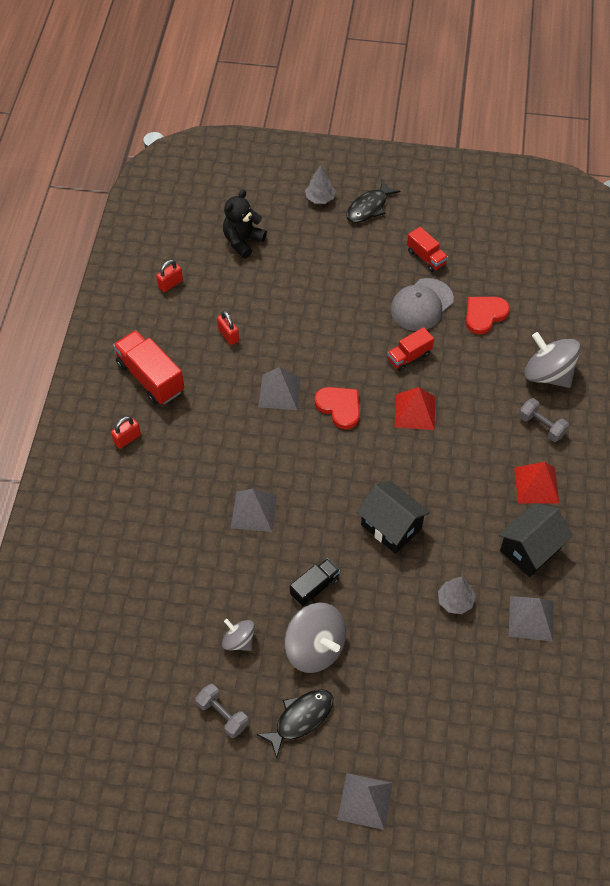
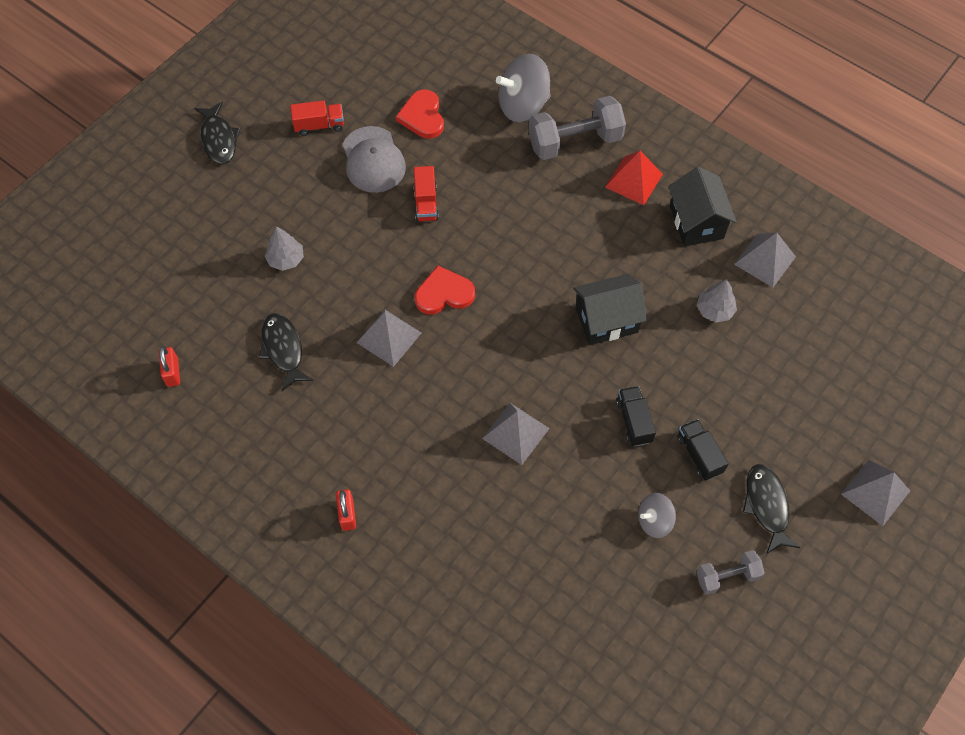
camera: 60 degrees left, 5 degrees up
red truck [113,330,184,404] -> none
red padlock [217,311,239,345] -> black fish [259,313,313,391]
black teddy bear [223,189,267,258] -> none
grey spinning top [284,603,346,673] -> black truck [677,419,728,481]
grey tree [305,165,335,204] -> grey tree moved to [265,226,304,271]
red pyramid [395,387,435,430] -> none
grey dumbbell [519,398,569,442] -> grey dumbbell [529,96,626,160], size x1.77

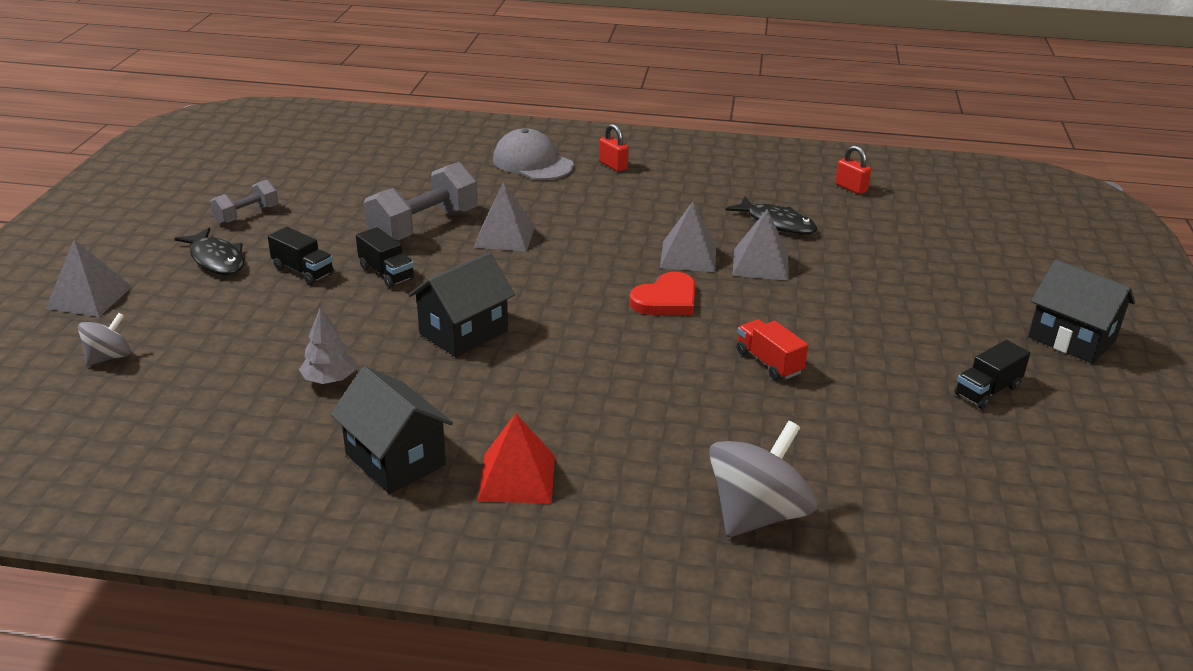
camera: 150 degrees right, 30 degrees down
black fish [194,101,240,164] -> black house [1028,259,1135,364]
grey tree [265,226,304,271] -> none
red truck [290,100,344,136] -> black truck [954,340,1030,409]
grey cap [343,126,406,193] -> grey cap moved to [493,128,574,180]
red heart [396,90,444,138] -> none
grey dumbbell [529,96,626,160] -> grey dumbbell moved to [364,162,478,241]
grey spinning top [638,493,676,538] -> grey spinning top moved to [78,313,131,366]
grey pyramid [734,233,796,288] -> grey pyramid moved to [732,209,788,281]

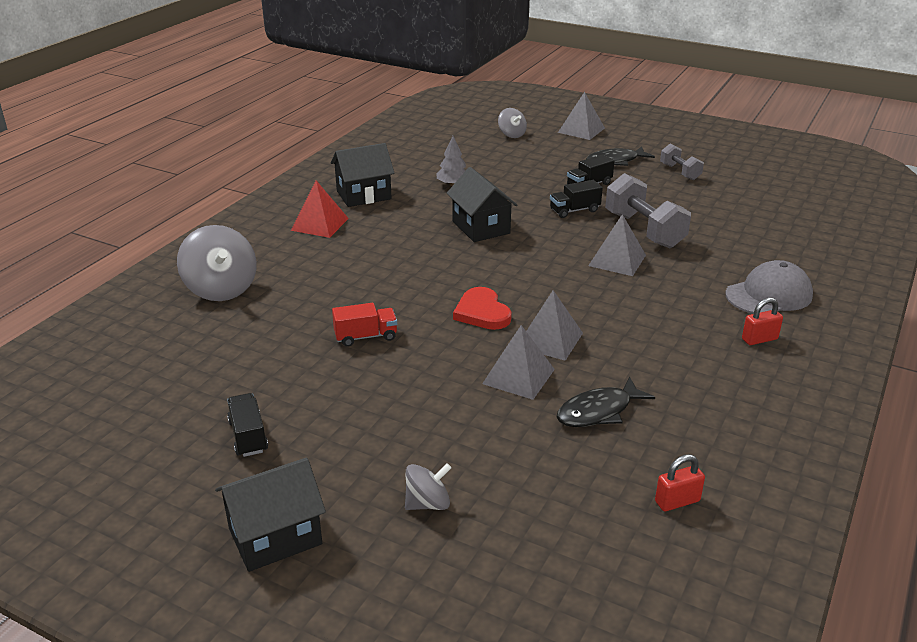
camera: 110 degrees right, 0 degrees up
none -> grey spinning top [405,463,451,510]

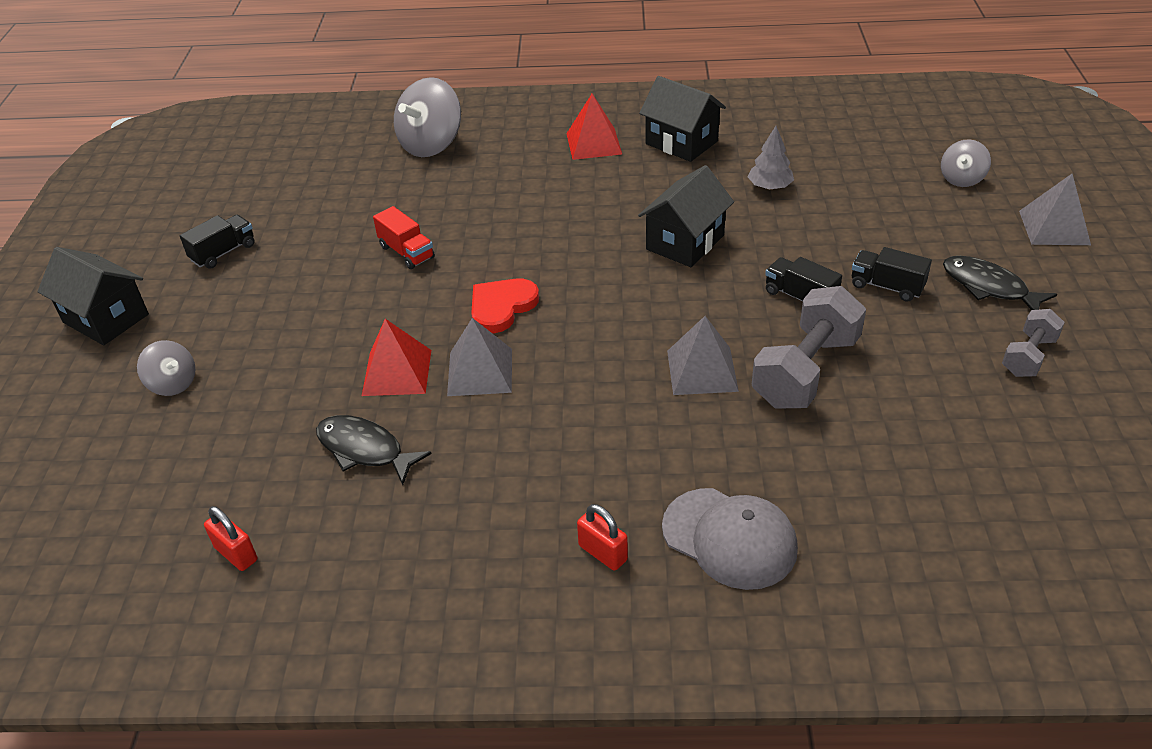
camera: 65 degrees right, 10 degrees up
grey pyramid [482,325,555,400] -> red pyramid [362,319,431,396]

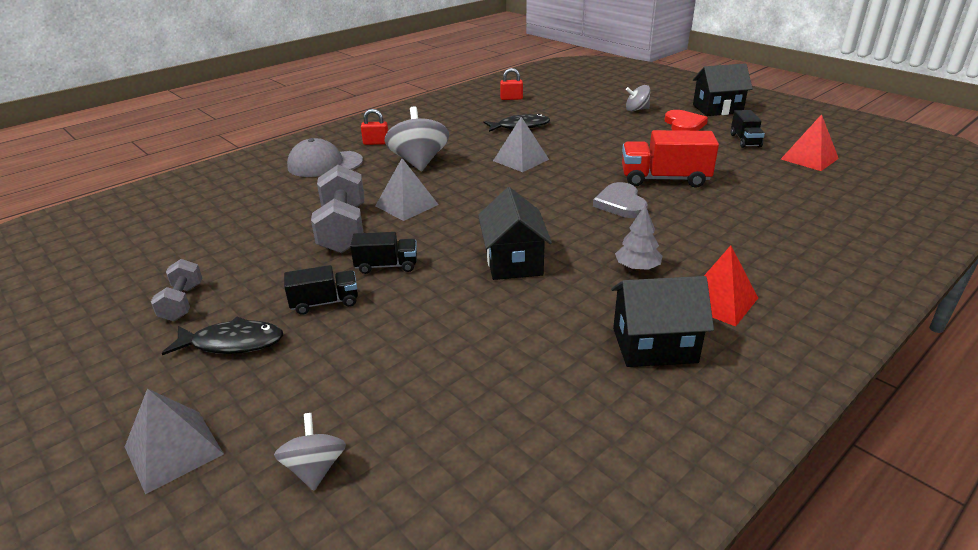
camera: 135 degrees right, 10 degrees down
red pyramid [362,319,431,396] -> red pyramid moved to [781,114,839,171]
red truck [373,206,435,269] -> red truck [622,130,719,188], size x1.70
grey spinning top [394,77,461,157] -> grey spinning top moved to [384,106,449,171]
red heart [471,278,539,333] -> red heart moved to [665,110,708,131]
grey tree [748,126,794,190] -> grey tree moved to [615,205,662,271]
none -> grey heart [593,182,648,218]

